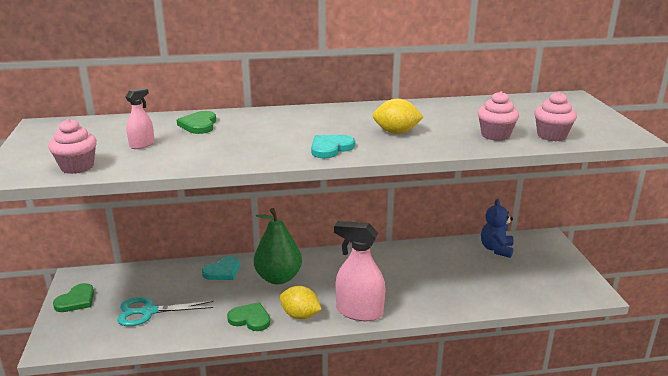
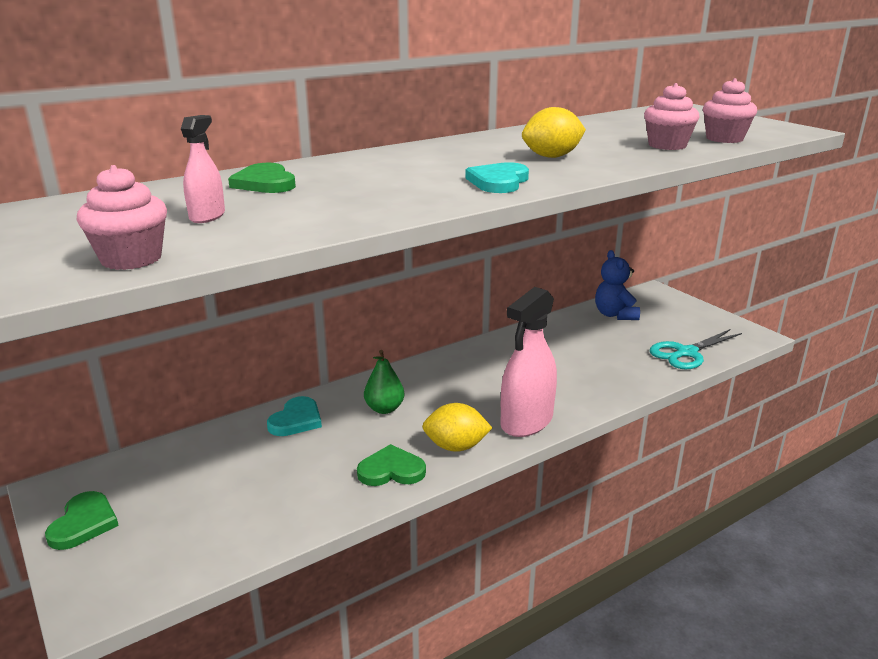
camera: 25 degrees left, 0 degrees up
turquoise scissors [117,297,214,326] -> turquoise scissors moved to [650,329,742,369]
green pear [254,208,302,284] -> green pear [364,350,404,414], size x0.57
pink spray bottle [334,221,385,321] -> pink spray bottle turned 45 degrees counterclockwise [501,287,557,437]

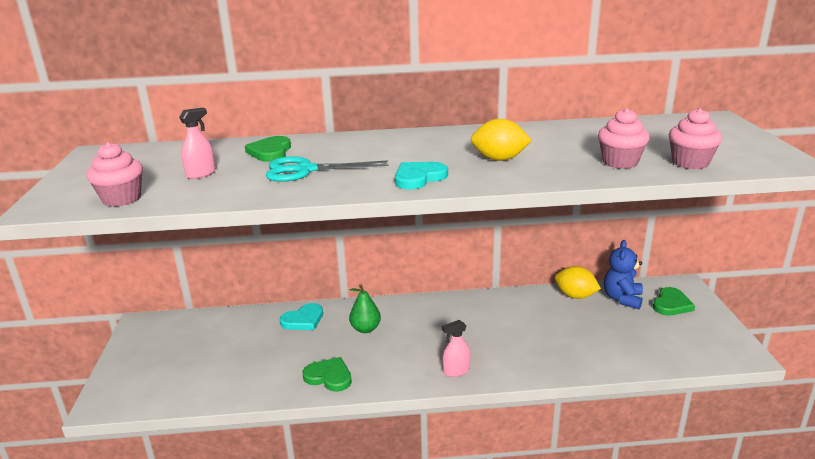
camera: 30 degrees right, 0 degrees up
green heart [45,491,119,550] -> green heart moved to [653,287,695,316]
yellow lemon [422,403,492,452] -> yellow lemon moved to [555,266,601,299]
pink spray bottle [501,287,557,437] -> pink spray bottle [442,320,471,377], size x0.50
turquoise scissors [650,329,742,369] -> turquoise scissors moved to [266,156,389,182]

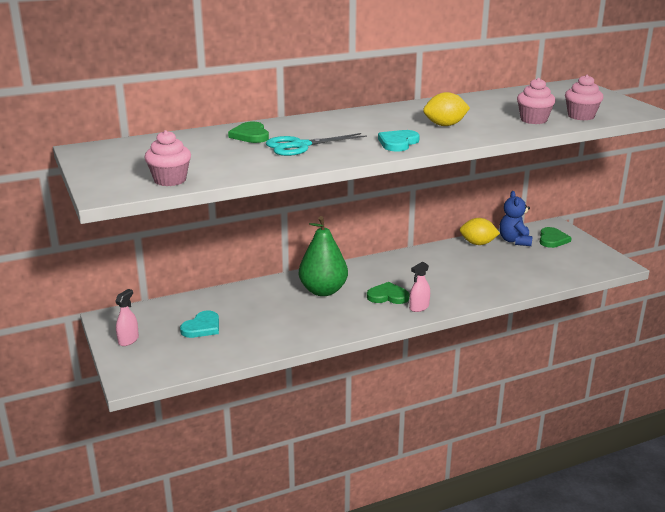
camera: 20 degrees left, 0 degrees up
pink spray bottle [179,108,216,179] -> pink spray bottle moved to [115,289,139,346]
turquoise heart [280,303,323,330] -> turquoise heart moved to [180,311,219,338]
green heart [303,357,352,392] -> green heart moved to [367,282,409,304]
green pear [349,284,381,333] -> green pear [299,216,348,296], size x1.75

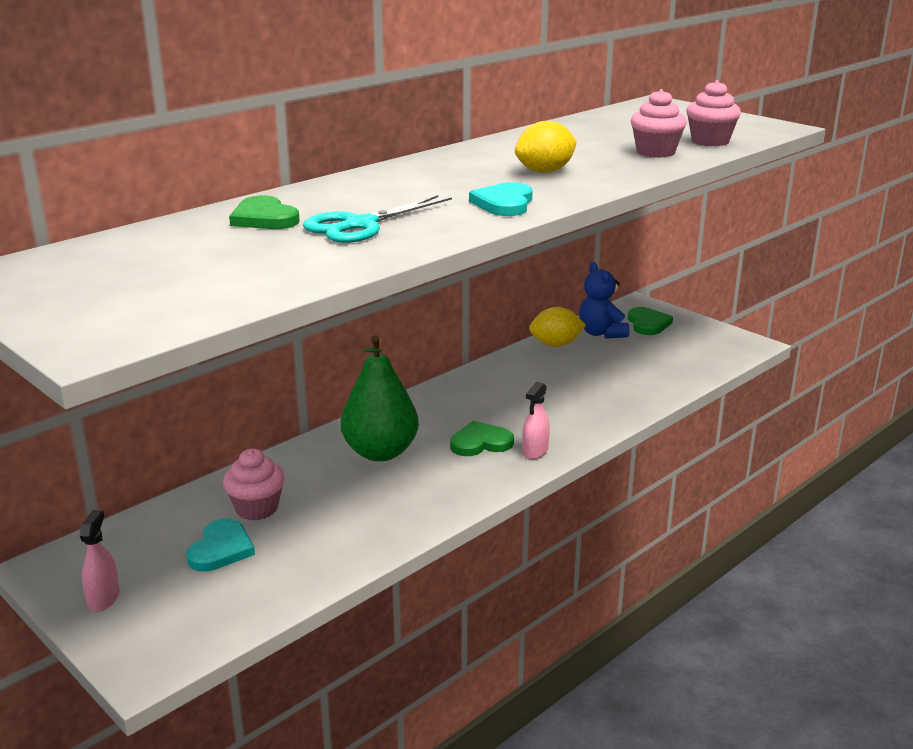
camera: 20 degrees left, 0 degrees up
pink cupcake [144,130,191,186] -> pink cupcake moved to [223,449,285,520]

